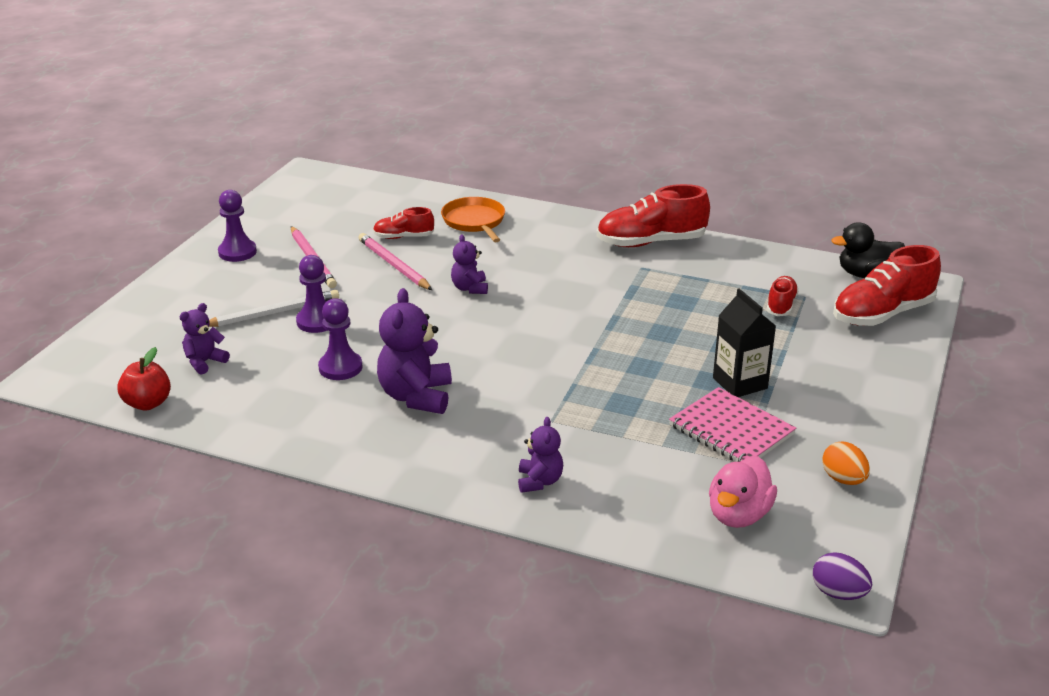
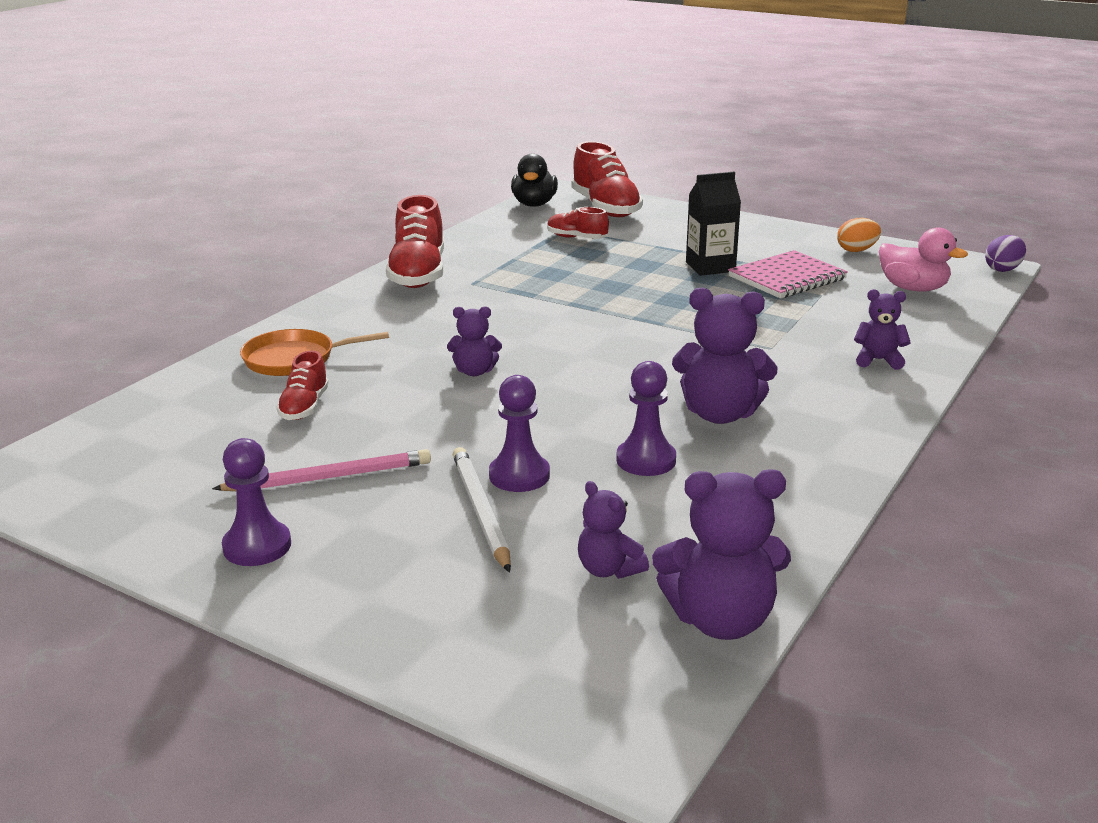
camera: 80 degrees left, 5 degrees down
red apple [117,347,171,410] -> purple teddy bear [652,469,791,640]
pink pencil [358,233,432,290] -> none

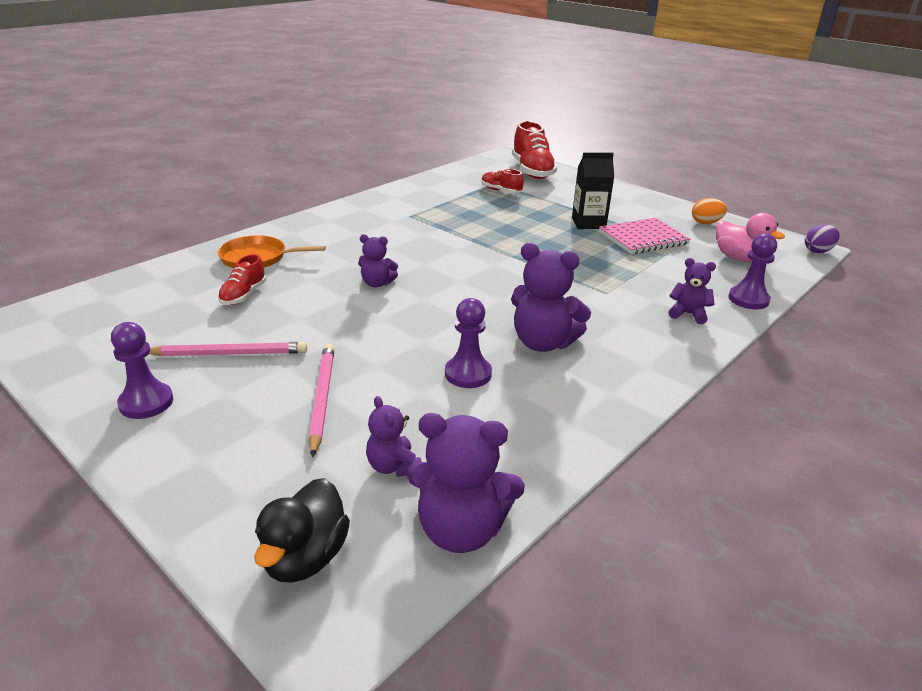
camera: 10 degrees right, 5 degrees up
red shoe [386,195,444,288] -> none
white pencil [453,447,511,573] -> pink pencil [308,344,335,457]
purple pawn [489,375,550,492] -> purple pawn moved to [728,233,777,309]
black duck [511,154,558,207] -> black duck moved to [254,478,350,583]

